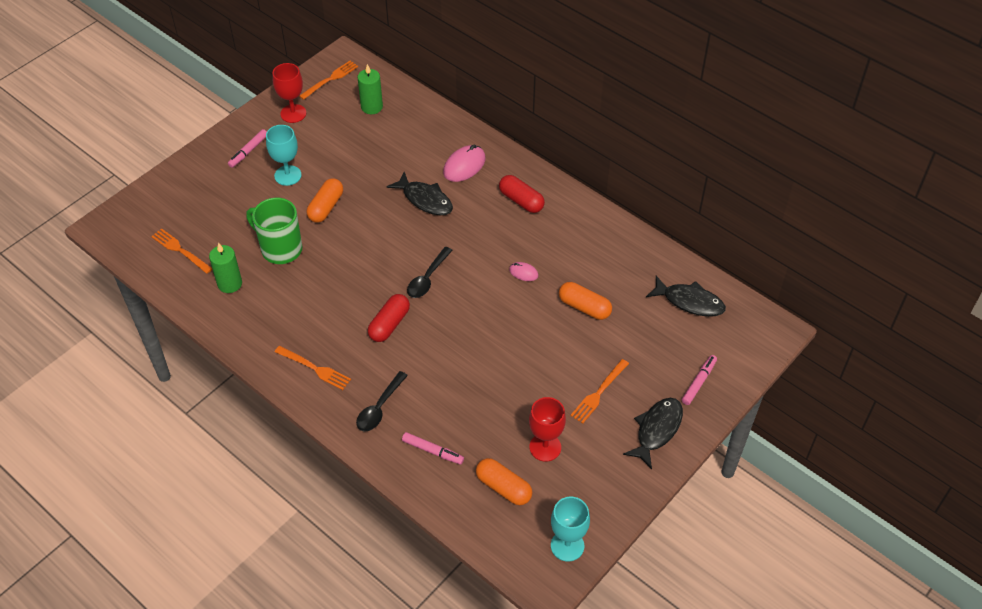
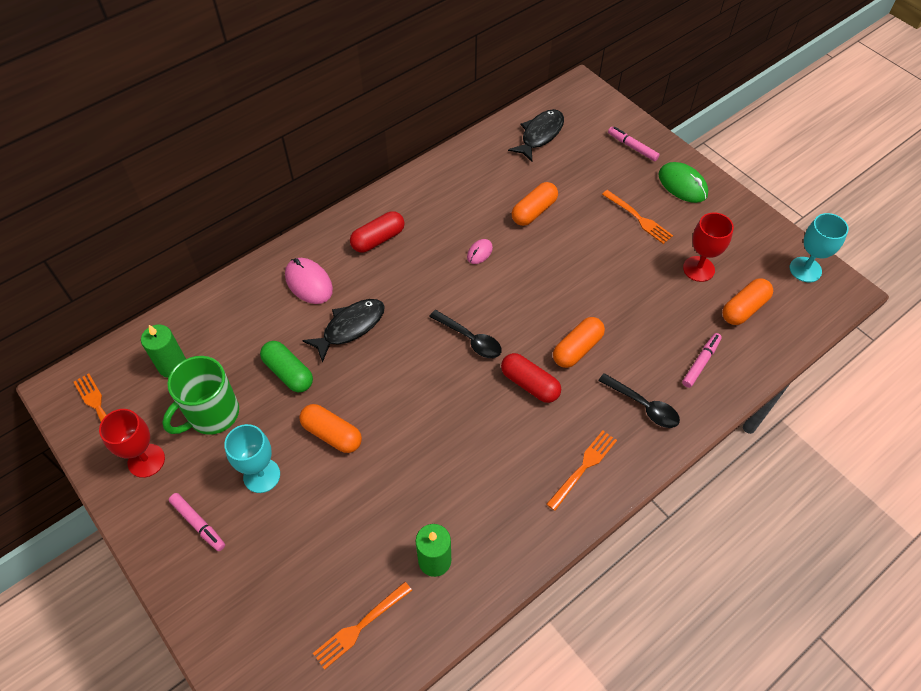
camera: 80 degrees left, 5 degrees up
green mug [246,198,302,264] -> green mug moved to [162,356,239,435]
black fish [623,398,683,469] -> green mouse [658,162,708,203]
none -> green capsule [260,341,313,393]
none -> orange capsule [553,317,605,368]

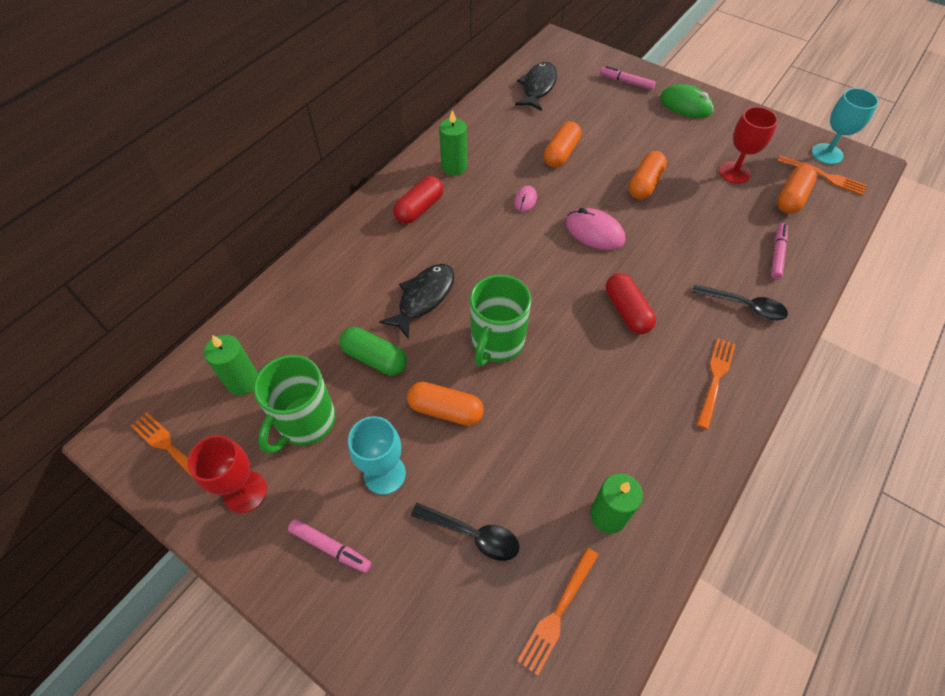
camera: 15 degrees left, 0 degrees up
pink mouse [285,258,333,304] -> pink mouse moved to [566,208,625,250]
black spoon [429,310,502,358] -> black spoon moved to [411,503,519,561]
red capsule [501,353,561,403] -> red capsule turned 45 degrees clockwise [606,273,656,334]
orange capsule [553,317,605,368] -> orange capsule moved to [629,151,667,199]
orange fork [602,190,673,244] -> orange fork moved to [778,155,867,195]
none -> green candle [439,110,467,175]
none -> green mug [470,274,531,366]

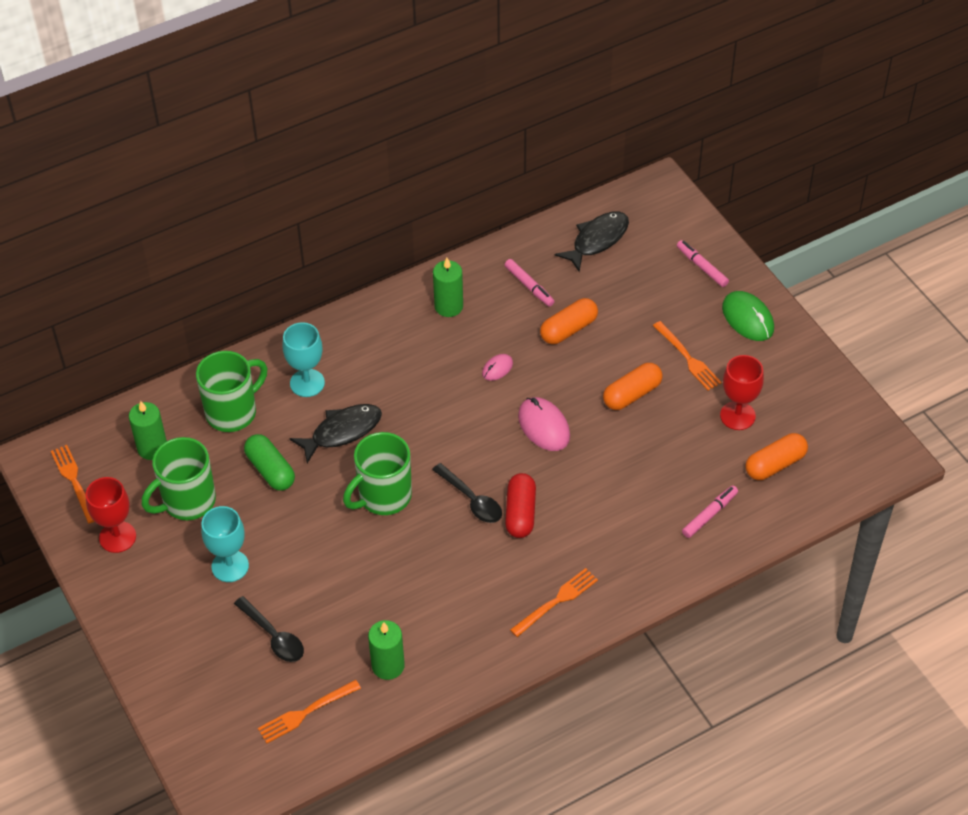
camera: 25 degrees right, 5 degrees down
pink marker [288,519,372,573] -> pink marker moved to [505,259,555,307]
red capsule [393,176,443,224] -> none
orange capsule [407,382,484,426] -> none
black spoon [692,284,788,320] -> black spoon moved to [432,463,502,523]
orange fork [778,155,867,195] -> orange fork moved to [653,321,722,391]
turquoise goblet [812,88,879,165] -> turquoise goblet moved to [283,322,325,397]
none -> green mug [196,351,267,432]

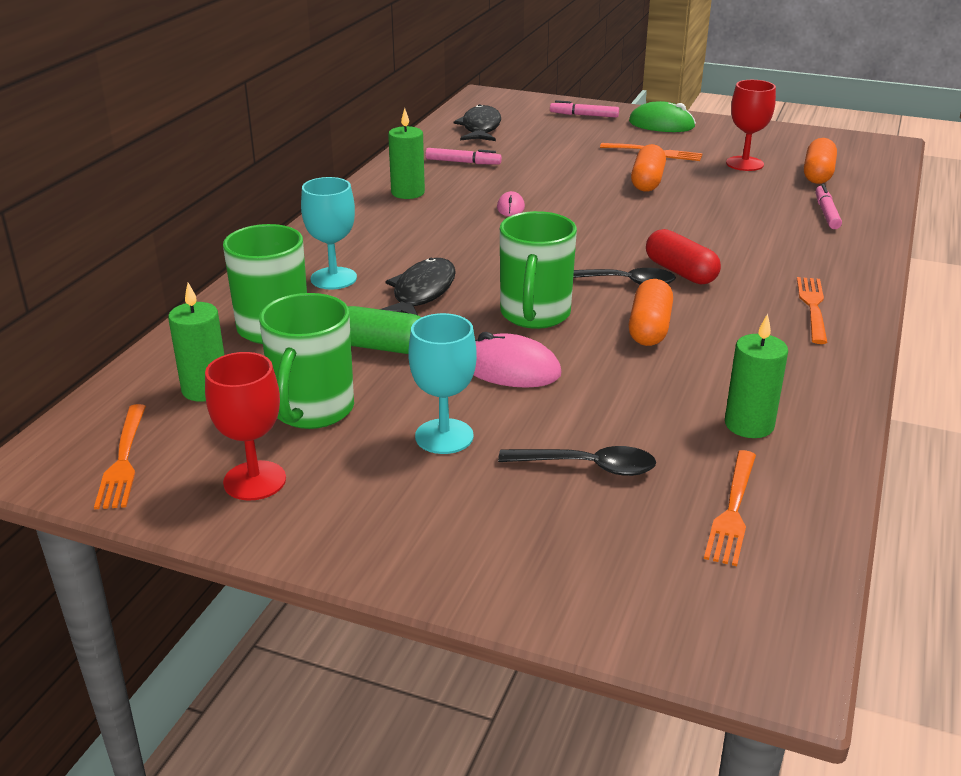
camera: 40 degrees left, 20 degrees down
orange fork [51,445,95,523] -> orange fork turned 120 degrees counterclockwise [94,404,146,509]
pink mouse [518,397,570,451] -> pink mouse moved to [474,332,562,388]
orange capsule [540,298,598,344] -> orange capsule moved to [629,279,673,346]

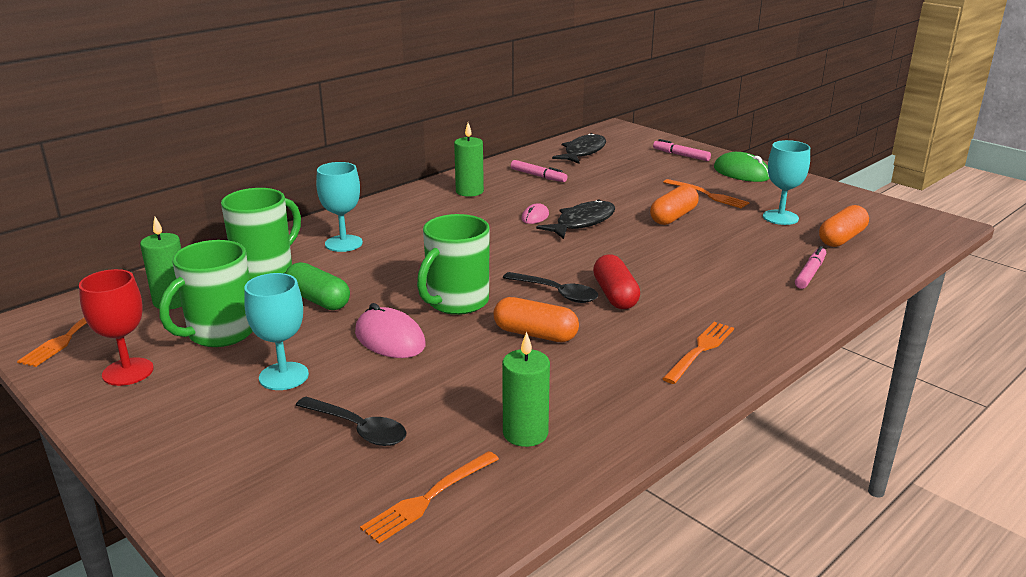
camera: 25 degrees right, 5 degrees down
black fish [380,258,456,315] -> black fish moved to [536,200,615,239]
orange capsule [629,279,673,346] -> orange capsule turned 75 degrees clockwise [493,297,579,342]
red goblet [726,80,776,171] -> turquoise goblet [763,140,810,225]

